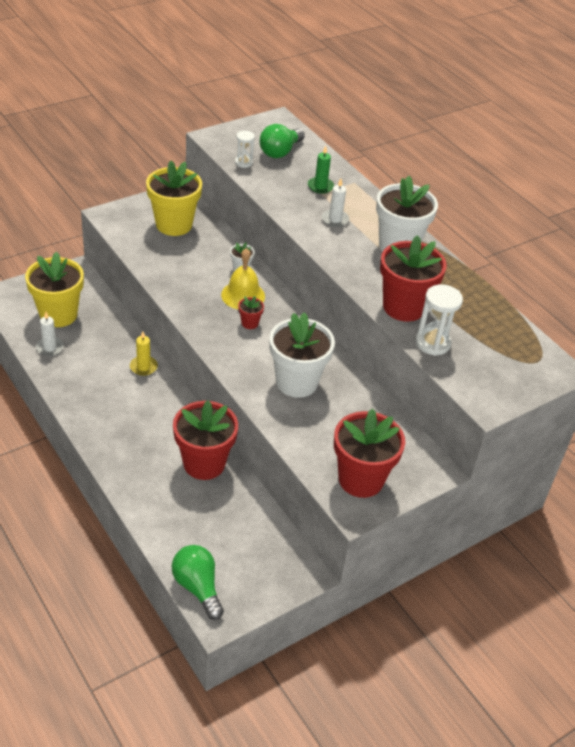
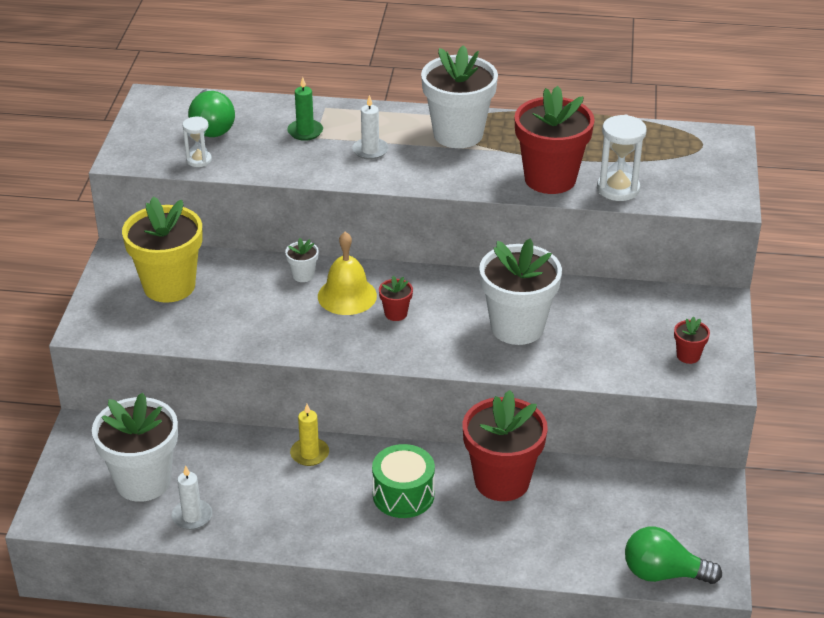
camera: 45 degrees left, 5 degrees down
yellow flower pot [25,252,84,327] -> white flower pot [92,393,178,502]
red flower pot [334,409,405,498] -> red flower pot [674,317,710,364], size x0.43
none -> green drum [372,444,435,518]

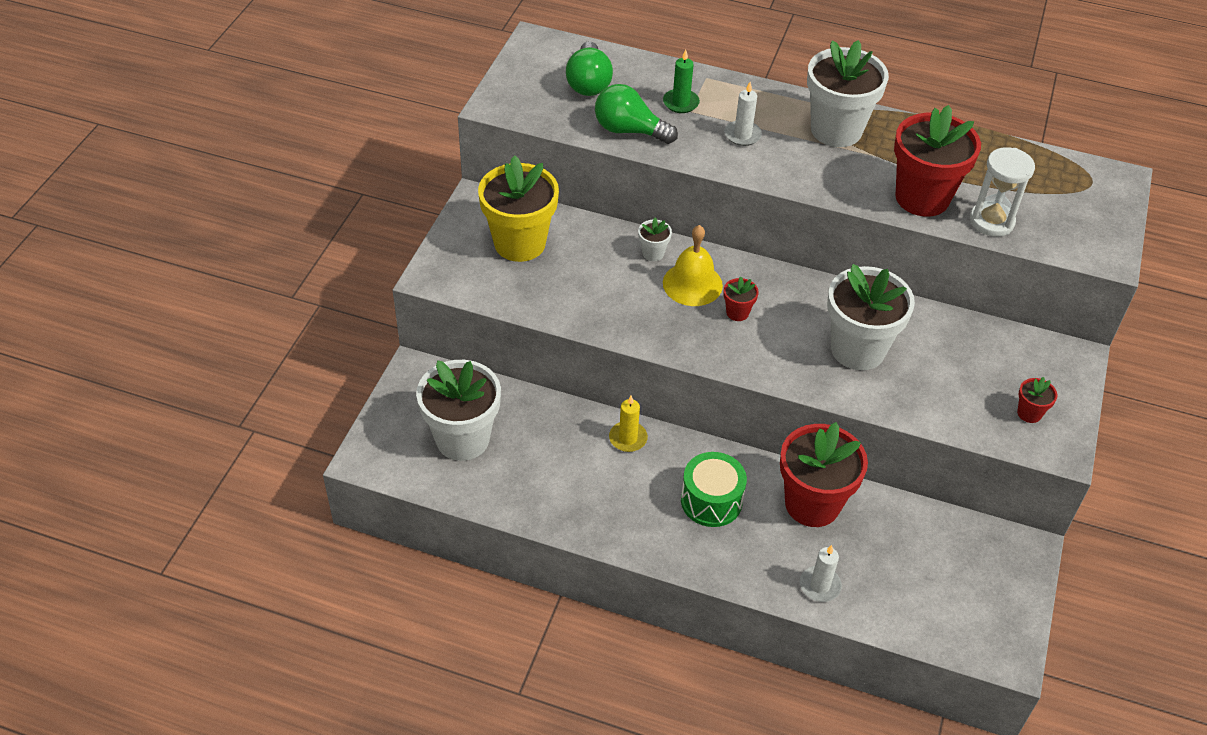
camera: 10 degrees right, 10 degrees up
white candle [171,466,212,530] -> white candle moved to [800,545,842,602]
white hourglass [183,117,212,167] -> none
green light bulb [625,526,722,584] -> green light bulb moved to [595,84,678,144]

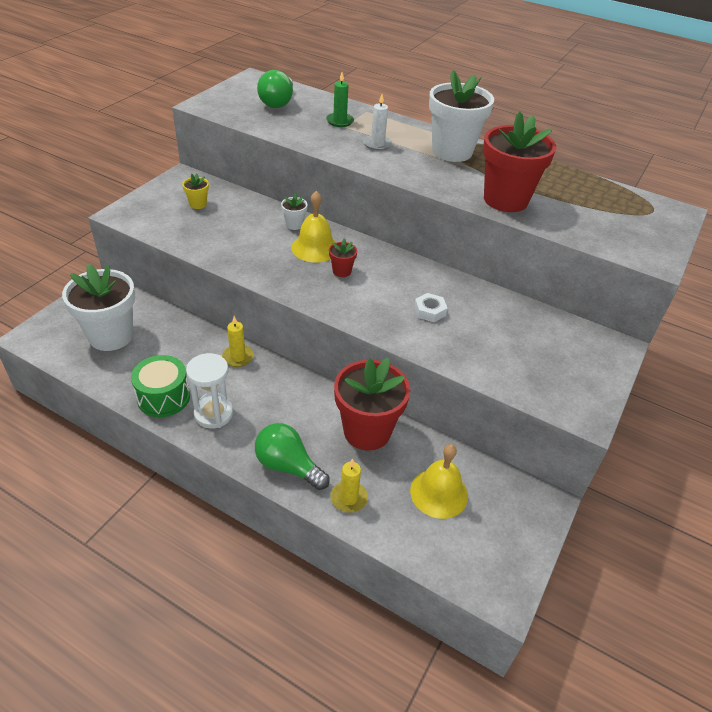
camera: 10 degrees right, 5 degrees down
yellow flower pot [478,155,559,262] -> yellow flower pot [182,173,209,209], size x0.43
green light bulb [595,84,678,144] -> green light bulb moved to [255,423,330,490]
green drum [681,452,747,527] -> green drum moved to [131,355,190,417]
white candle [800,545,842,602] -> yellow candle [330,458,368,513]
white flower pot [827,264,915,370] -> white nut [414,293,447,322]
white hourglass [970,147,1035,237] -> white hourglass moved to [186,353,233,429]
red flower pot [1017,377,1057,423] -> none
none -> yellow bell [410,444,468,519]

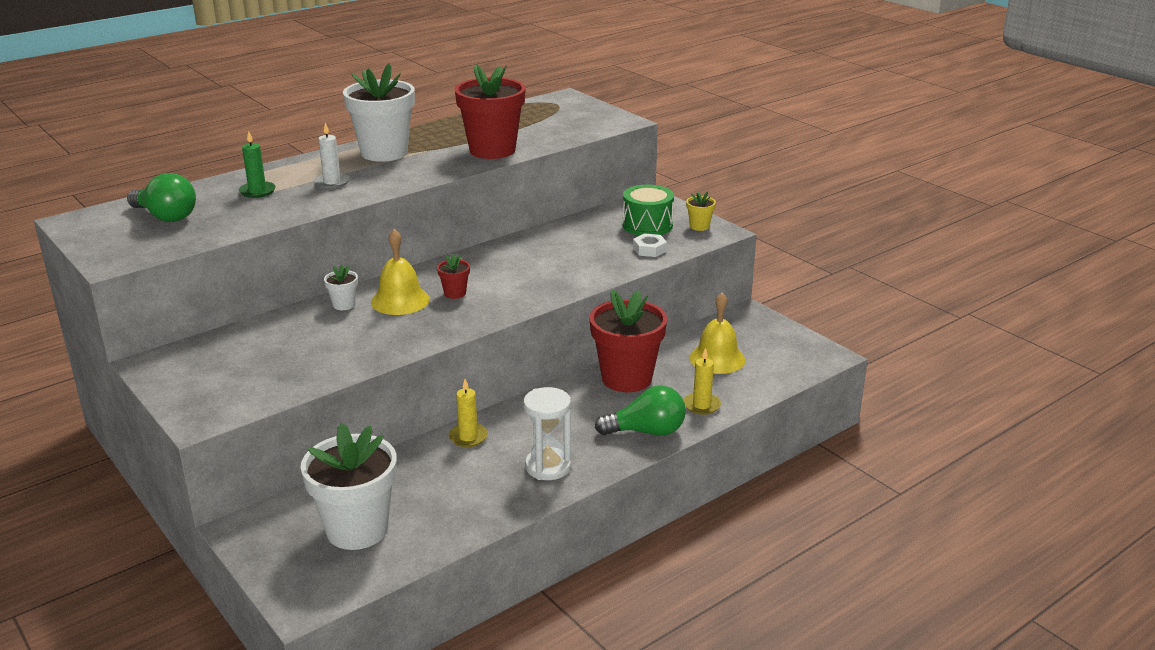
camera: 65 degrees left, 15 degrees down
green drum [131,355,190,417] -> green drum moved to [623,185,674,236]
yellow flower pot [182,173,209,209] -> yellow flower pot moved to [686,191,716,231]
green light bulb [255,423,330,490] -> green light bulb turned 150 degrees counterclockwise [595,385,686,436]
white nut [414,293,447,322] -> white nut moved to [633,233,667,257]

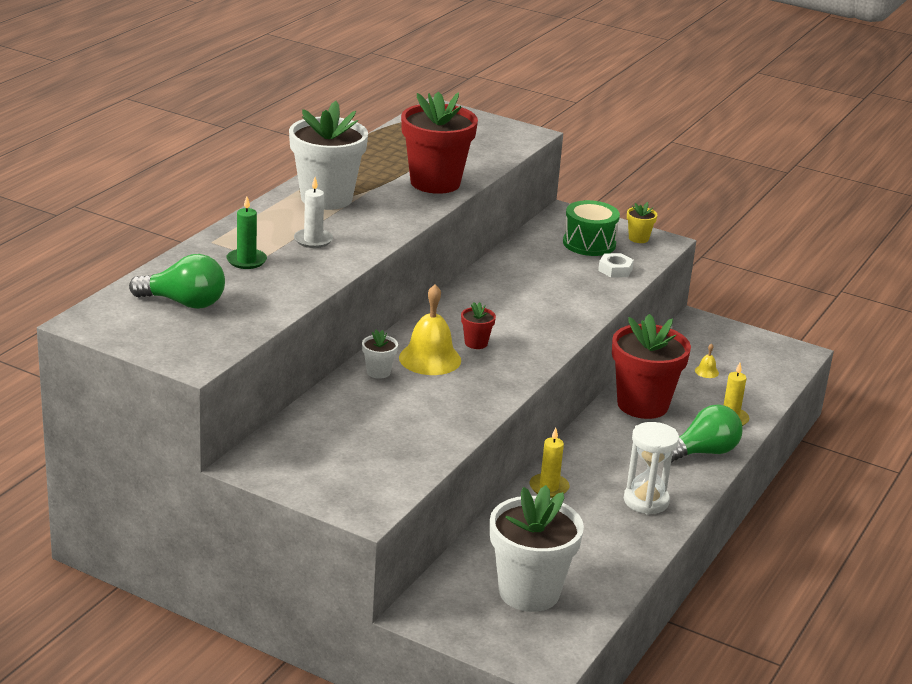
camera: 25 degrees left, 0 degrees up
yellow bell [690,293,745,374] -> yellow bell [695,343,719,378], size x0.43

